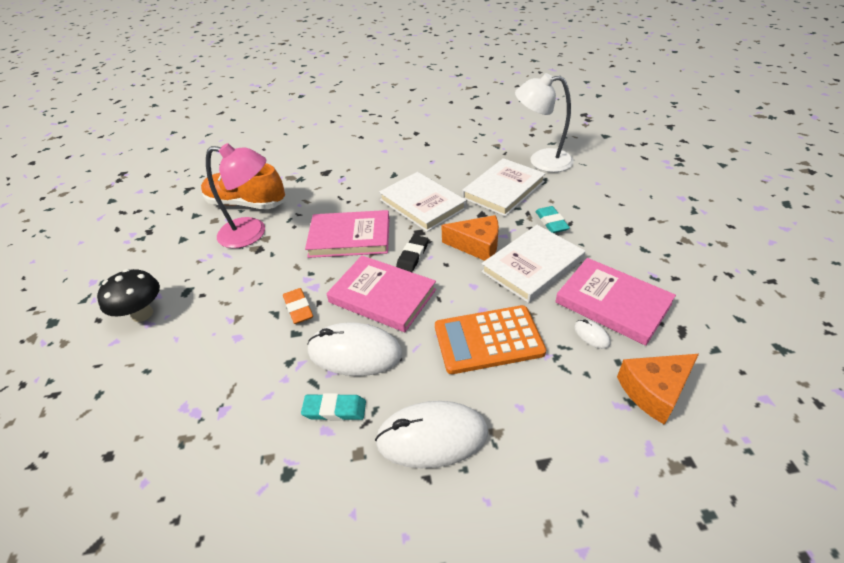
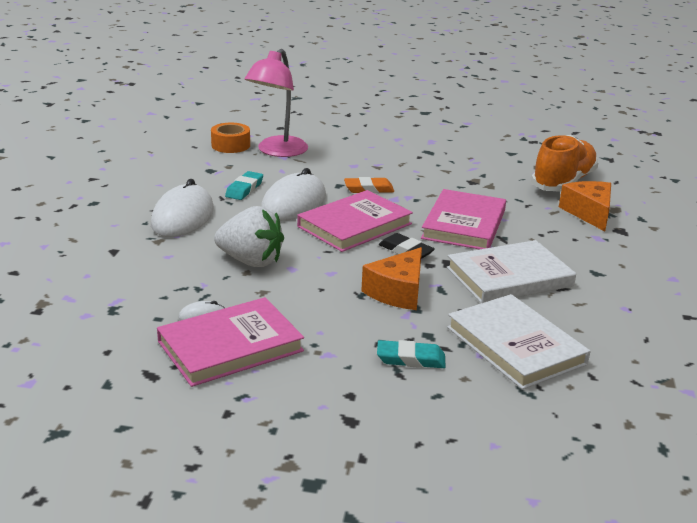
camera: 105 degrees right, 15 degrees down
black mushroom [97,269,160,322] -> none
pink lamp [206,143,266,248] -> pink lamp moved to [245,49,308,157]
orange calculator [435,305,546,374] -> white strawberry [214,206,284,267]
white book [481,225,585,303] -> none
white lamp [515,73,574,172] -> none
orange cheese [617,354,699,425] -> orange cheese moved to [559,181,611,231]
none -> orange tape [211,123,250,153]

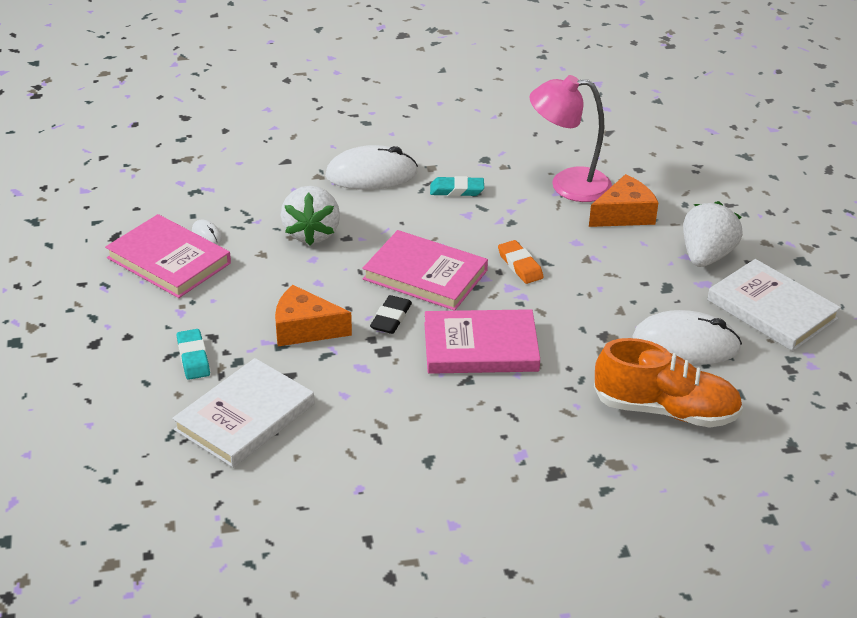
camera: 70 degrees right, 10 degrees up
orange tape [211,123,250,153] -> none
white mouse [261,168,326,221] -> white mouse moved to [632,310,742,365]
white book [447,240,576,303] -> white book moved to [707,259,841,351]
orange cheese [559,181,611,231] -> orange cheese moved to [589,174,659,227]
none -> white strawberry [683,201,743,267]

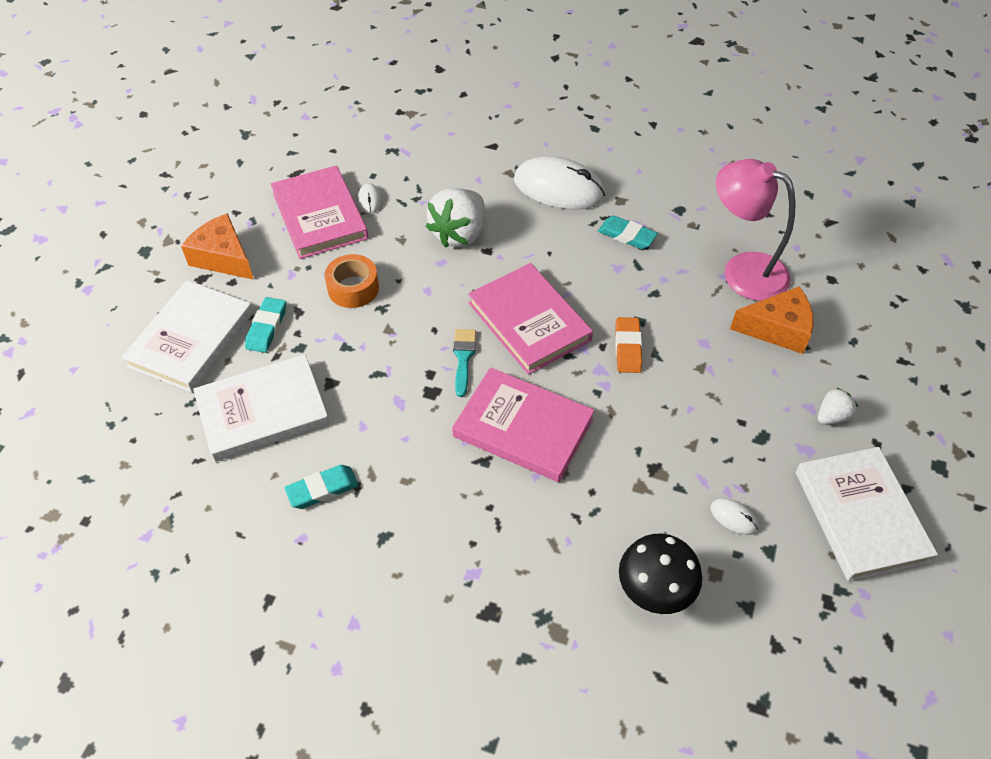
camera: 30 degrees right, 15 degrees up
orange cheese [275,285,352,346] -> orange cheese moved to [181,213,254,280]
black eraser [370,295,412,334] -> turquoise brush [453,329,476,397]
orange shoe [594,338,743,428] -> black mushroom [619,534,702,614]
white mouse [632,310,742,365] -> white mouse [710,498,758,535], size x0.42
white strawberry [683,201,743,267] -> white strawberry [818,387,858,425], size x0.51
none -> white book [122,280,253,393]
none -> turquoise eraser [284,465,359,509]
none -> orange tape [325,254,379,308]

